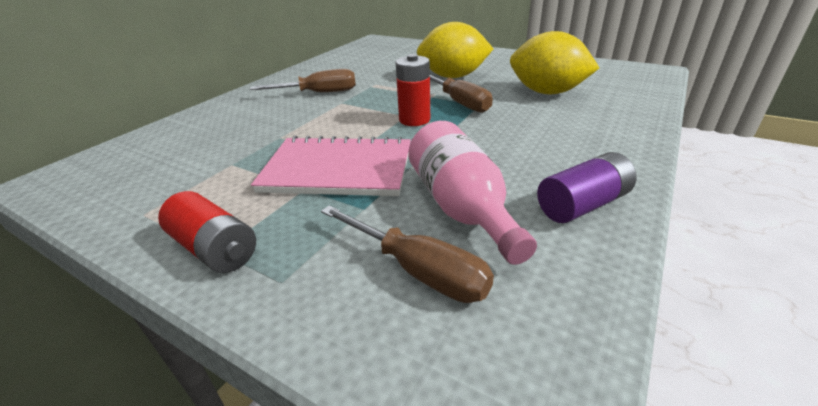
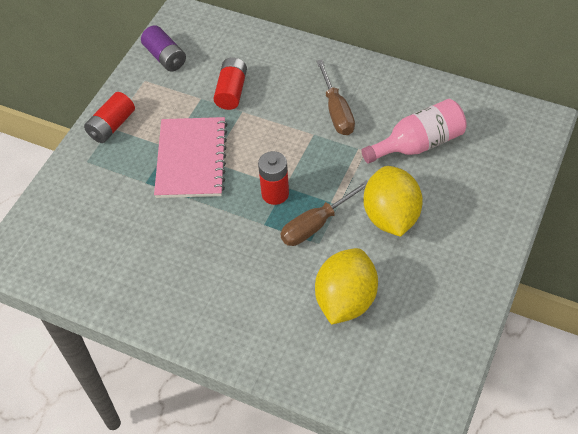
camera: 85 degrees right, 20 degrees up
brown screwdriver [321,205,494,303] -> none
pink bottle [408,121,537,265] -> pink bottle moved to [361,99,467,164]
purple battery [537,152,637,223] -> purple battery moved to [141,25,186,72]
none -> red battery [213,57,247,110]

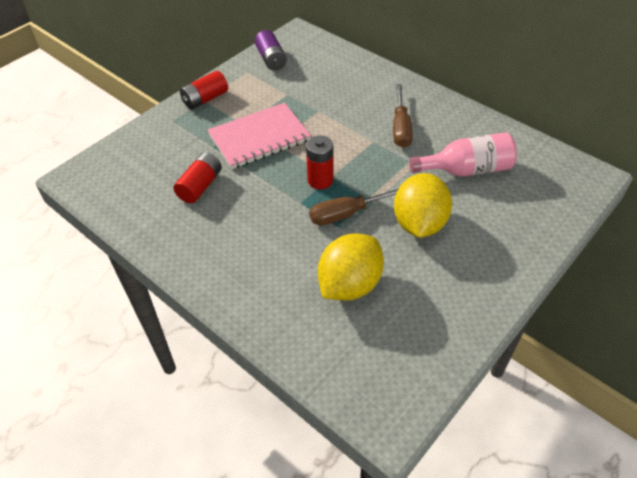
camera: 15 degrees right, 5 degrees down
pink notebook [154,117,228,198] -> pink notebook turned 45 degrees clockwise [208,103,311,169]
red battery [213,57,247,110] -> red battery moved to [173,152,222,203]

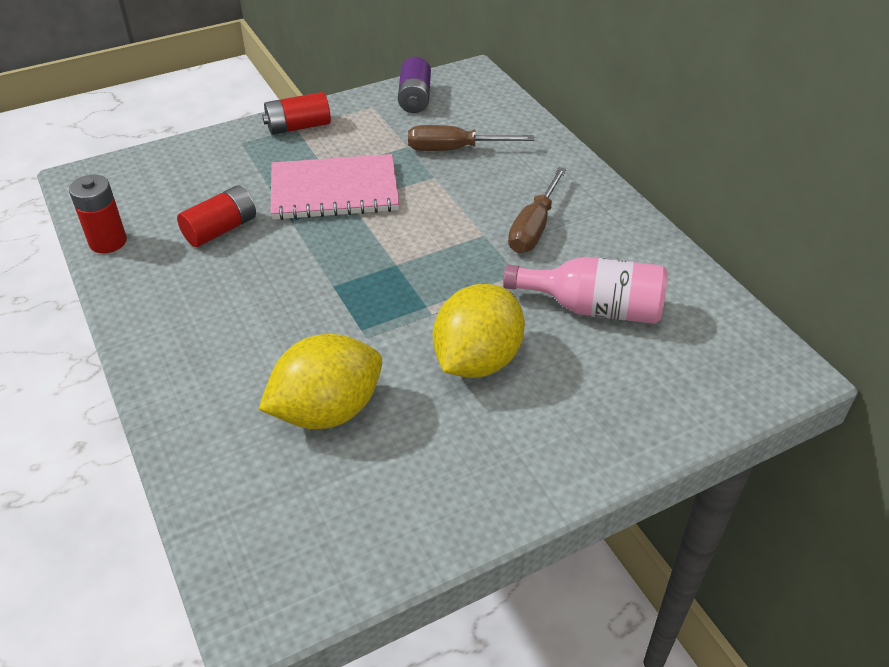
camera: 20 degrees right, 5 degrees down
red battery [306,135,333,189] -> red battery moved to [69,175,127,253]
brown screwdriver [309,188,399,226] -> brown screwdriver moved to [408,125,534,151]

